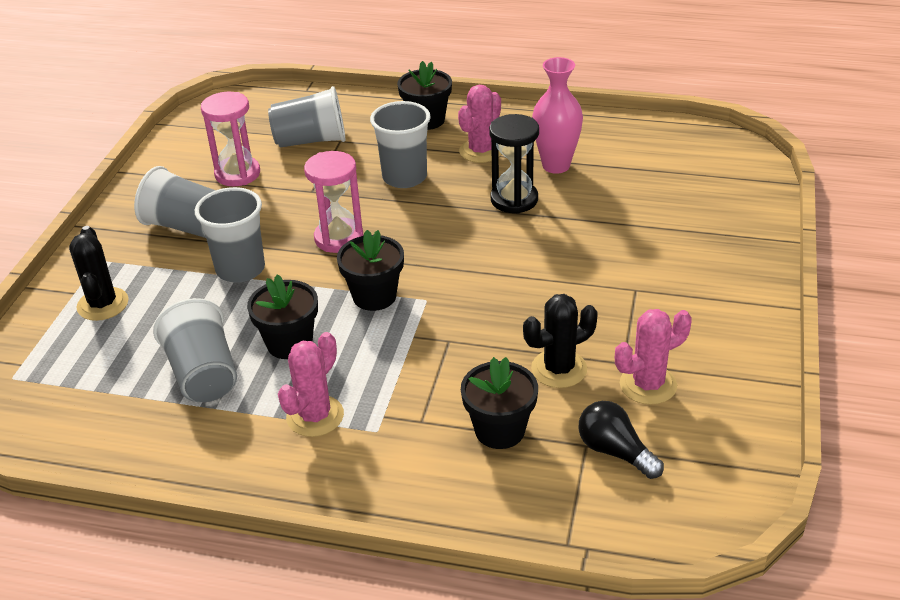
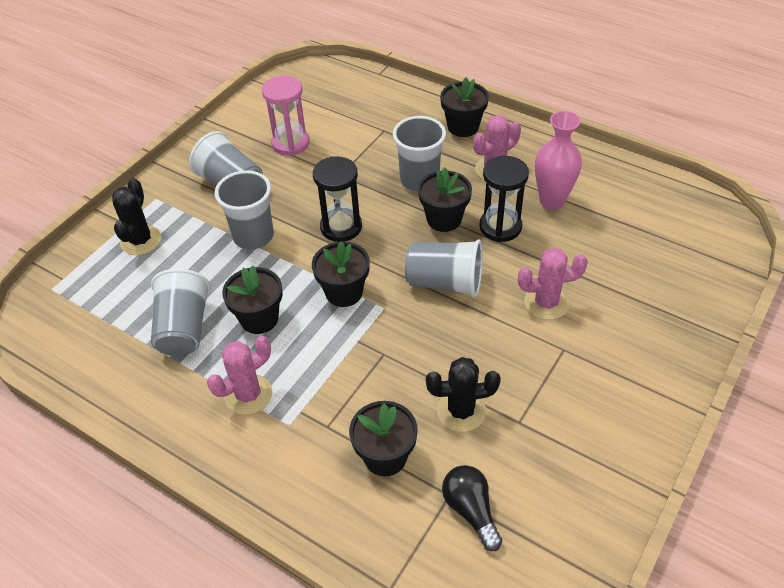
camera: 20 degrees right, 10 degrees up
grey cup [268,86,345,148] -> grey cup moved to [405,239,483,297]
pink hourglass [304,151,364,253] -> black hourglass [313,156,362,242]
pink cactus [615,309,692,405] -> pink cactus moved to [518,248,588,320]
none -> black flower pot [418,167,472,232]

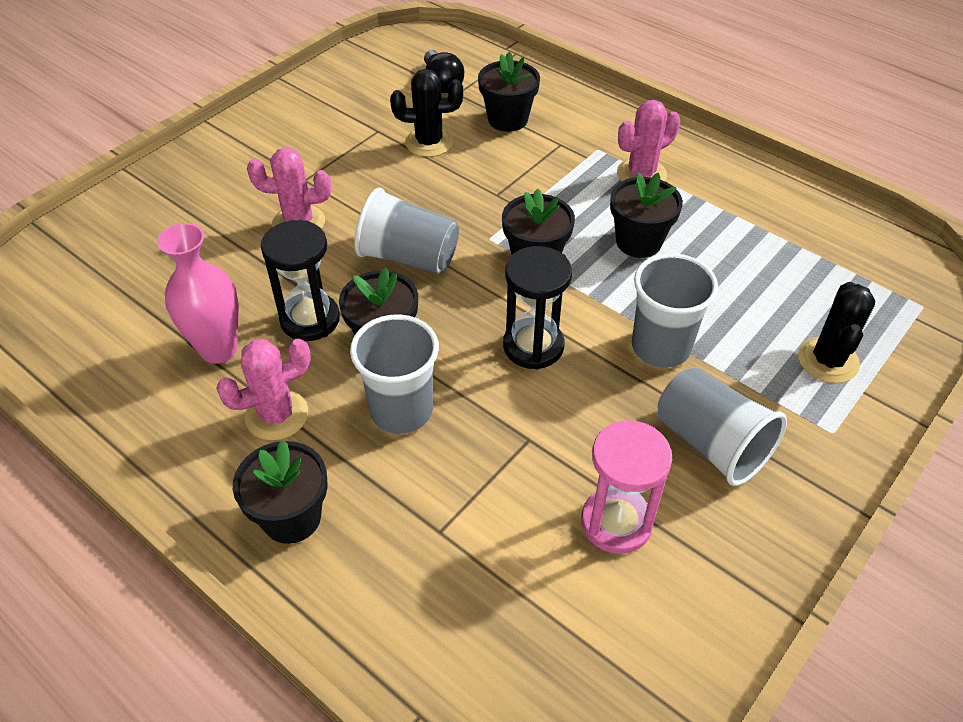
camera: 175 degrees left, 0 degrees up
grey cup [151,268,211,356] -> none

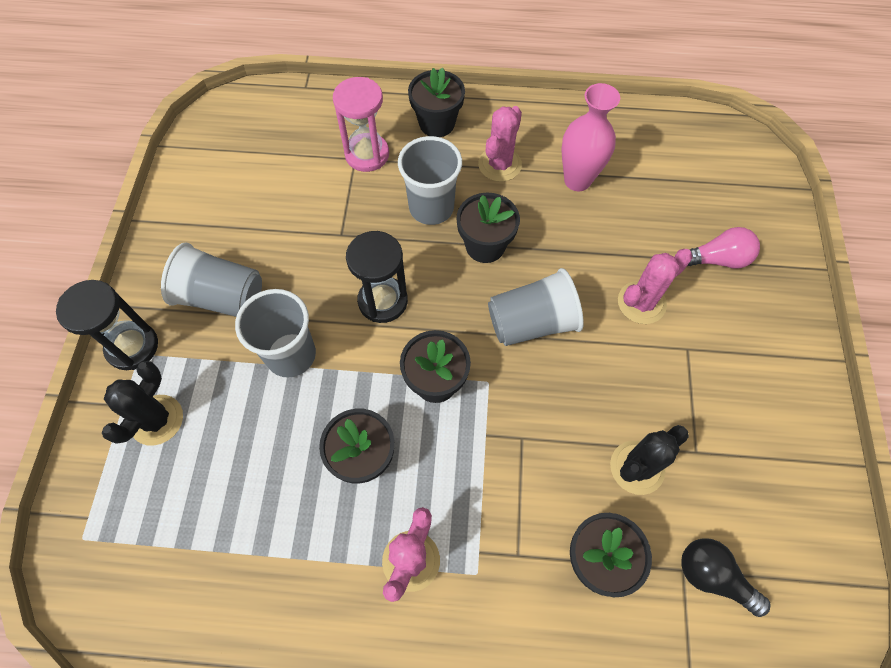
camera: 145 degrees right, 15 degrees up
black hourglass [261,220,340,341] -> black hourglass moved to [56,280,158,370]
pink hourglass [581,420,672,554] -> pink hourglass moved to [333,77,389,172]
black cactus [798,282,875,383] -> black cactus turned 45 degrees clockwise [102,361,183,446]
none -> pink light bulb [687,227,760,269]

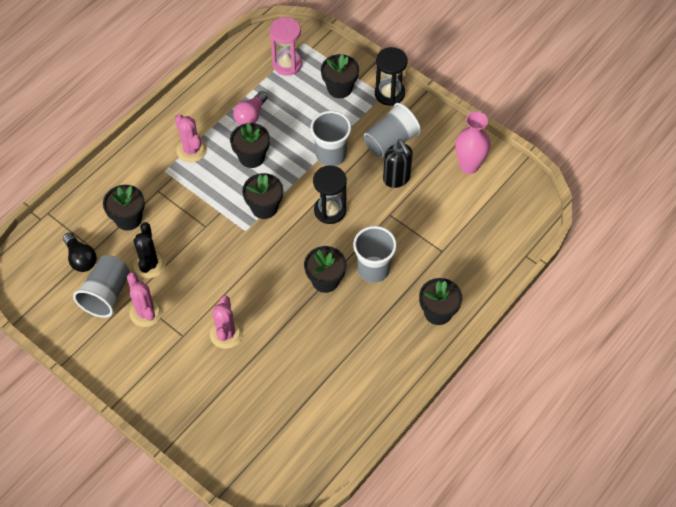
camera: 125 degrees right, 5 degrees down
black cactus [102,361,183,446] -> black flower pot [321,54,359,98]
pink hourglass [333,77,389,172] -> pink hourglass moved to [270,17,302,76]
pink cactus [478,106,522,182] -> pink cactus moved to [127,273,163,327]
grey cup [488,268,584,346] -> grey cup moved to [73,255,130,318]
pink vase [561,83,620,191] -> pink vase moved to [456,111,490,174]
black light bulb [681,538,770,617] -> black light bulb turned 75 degrees clockwise [63,233,97,272]
pink light bulb [687,227,760,269] -> pink light bulb moved to [233,91,268,125]
none -> black soap dispenser [383,139,413,188]

